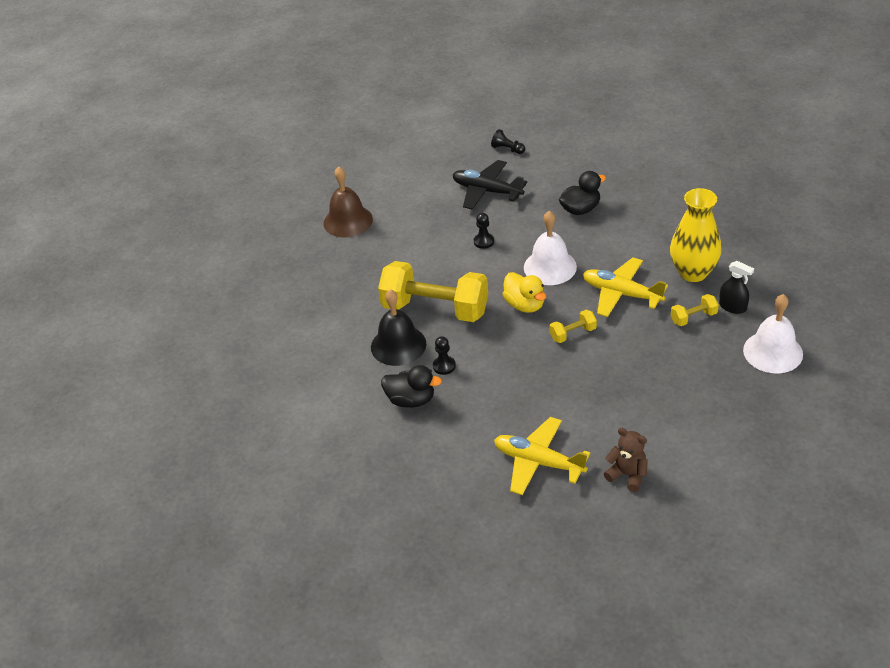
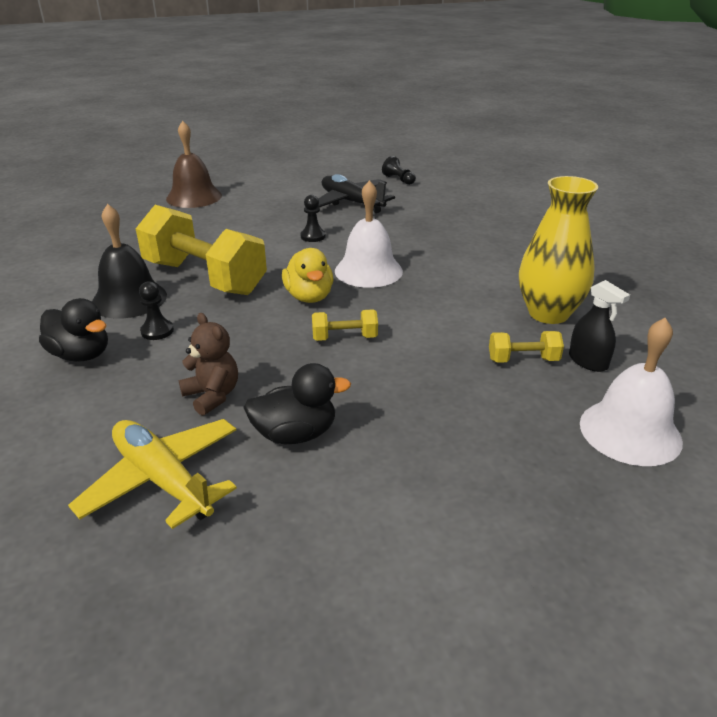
camera: 15 degrees right, 10 degrees down
black duck [559,171,606,215] -> black duck moved to [243,363,351,444]
yellow plane [583,257,668,317] -> none
brown teddy bear [604,428,648,492] -> brown teddy bear moved to [179,313,238,416]

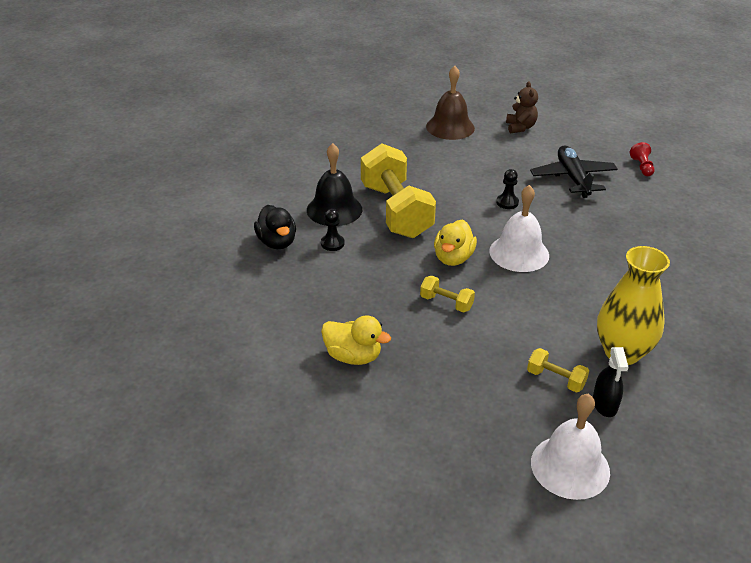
camera: 35 degrees right, 5 degrees up
yellow plane [68,419,237,529] -> none
brown teddy bear [179,313,238,416] -> brown teddy bear moved to [506,81,538,134]
black duck [243,363,351,444] -> yellow duck [321,315,391,365]
black pawn [382,156,416,185] -> red pawn [630,142,655,176]

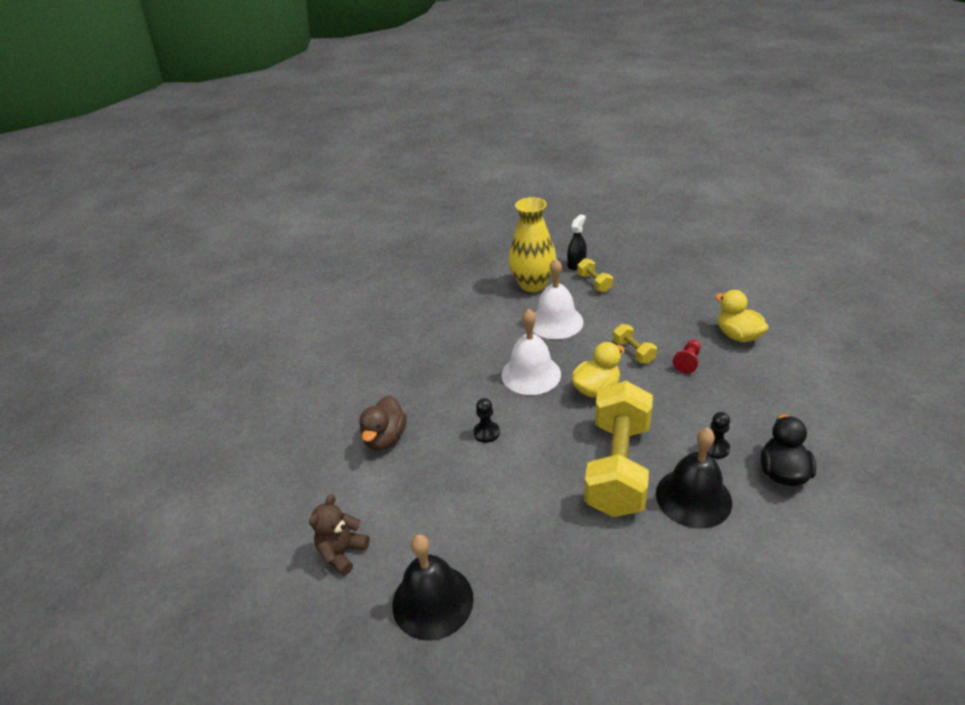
camera: 145 degrees left, 0 degrees up
brown bell [426,66,475,140] -> black bell [392,534,474,641]
black plane [530,146,618,198] -> brown duck [359,396,407,450]
white bell [531,394,610,500] -> white bell moved to [533,258,584,339]
red pawn [630,142,655,176] -> red pawn moved to [673,339,701,374]

